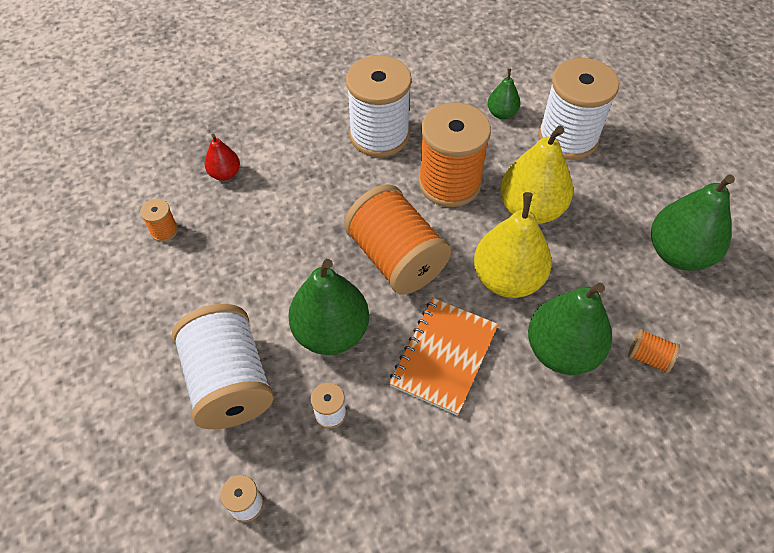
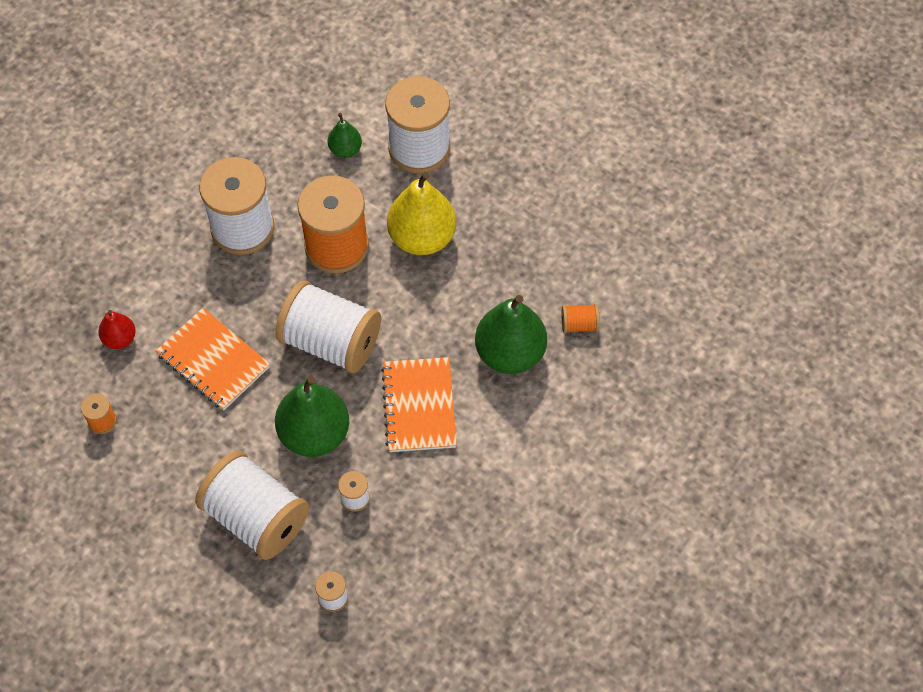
camera: 30 degrees left, 5 degrees up
orange spool [344,184,451,295] -> white spool [275,280,381,373]
yellow pear [474,192,552,298] -> none
green pear [651,174,735,271] -> none
none -> orange notebook [156,308,270,410]

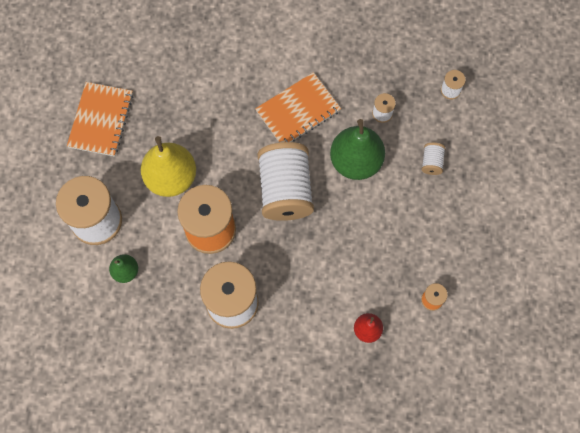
camera: 120 degrees left, 10 degrees up
orange notebook [156,308,270,410] -> orange notebook moved to [67,82,133,157]
white spool [195,451,309,560] -> white spool [421,143,445,175], size x0.42
green pear [475,295,547,374] -> none
orange spool [561,304,600,333] -> none

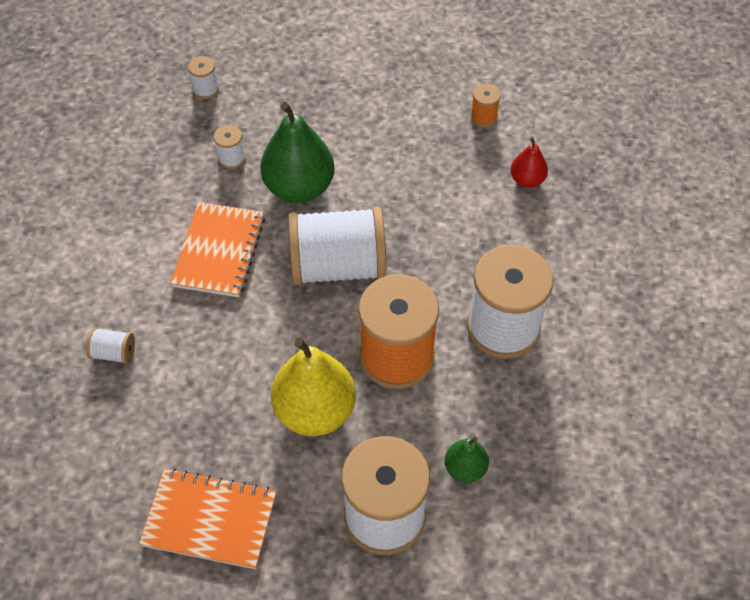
camera: 90 degrees left, 15 degrees down
orange notebook [255,72,341,143] -> orange notebook turned 45 degrees clockwise [170,202,265,297]
white spool [421,143,445,175] -> white spool moved to [86,328,135,364]

